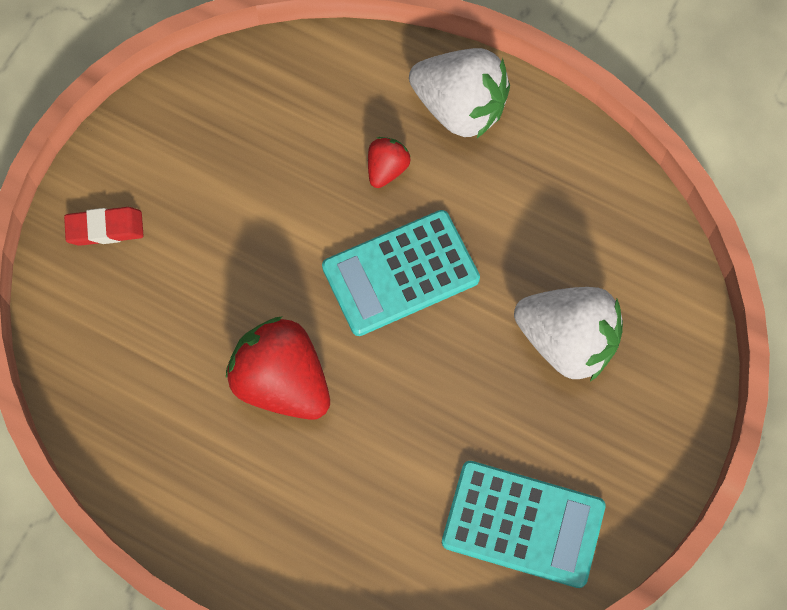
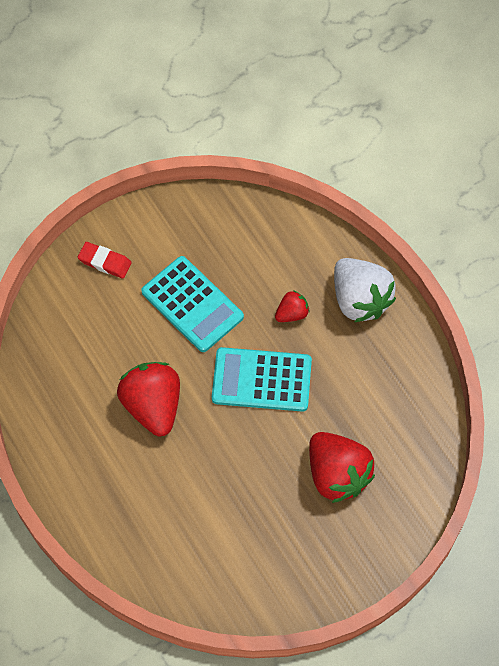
camera: 30 degrees right, 5 degrees down
turquoise calculator [442,461,606,588] -> turquoise calculator moved to [141,256,244,352]
white strawberry [514,287,623,381] -> red strawberry [309,432,375,503]

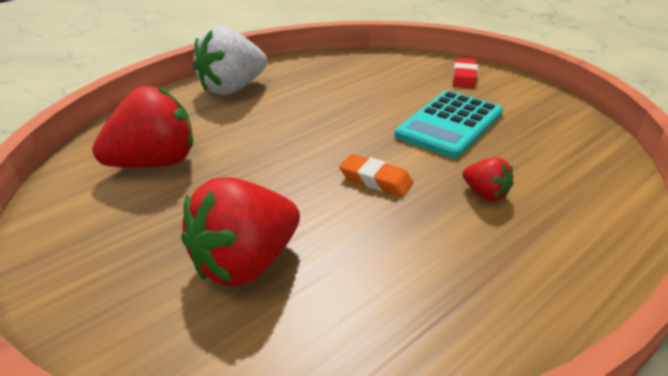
camera: 80 degrees right, 30 degrees down
red strawberry [117,362,180,436] -> red strawberry moved to [92,86,193,168]
turquoise calculator [212,347,312,412] -> orange eraser [339,154,413,196]
white strawberry [334,258,396,323] -> white strawberry moved to [193,27,267,95]

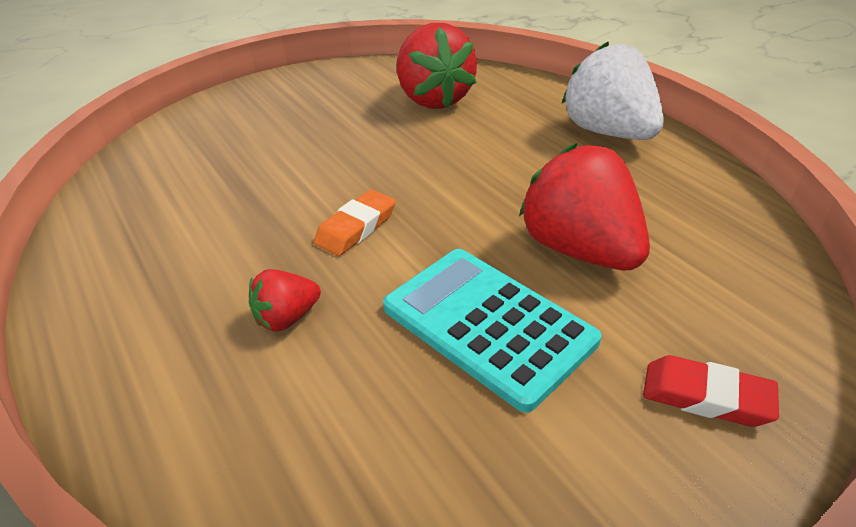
camera: 100 degrees right, 5 degrees up
red strawberry [181,177,300,286] -> red strawberry moved to [519,143,650,270]

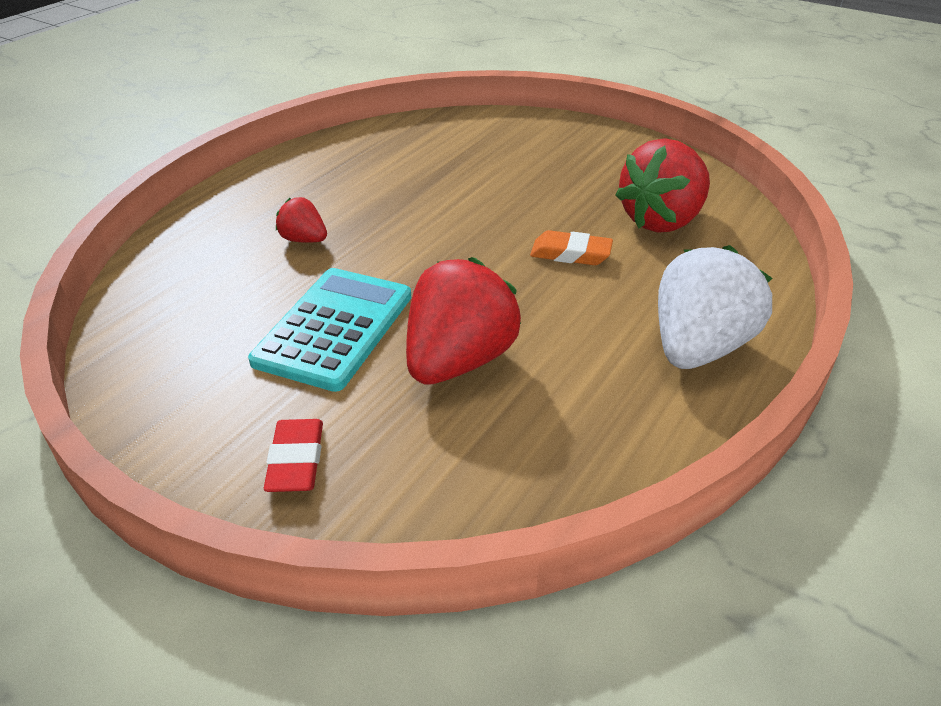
camera: 65 degrees right, 0 degrees up
orange eraser [314,189,396,256] -> orange eraser moved to [530,230,613,265]

